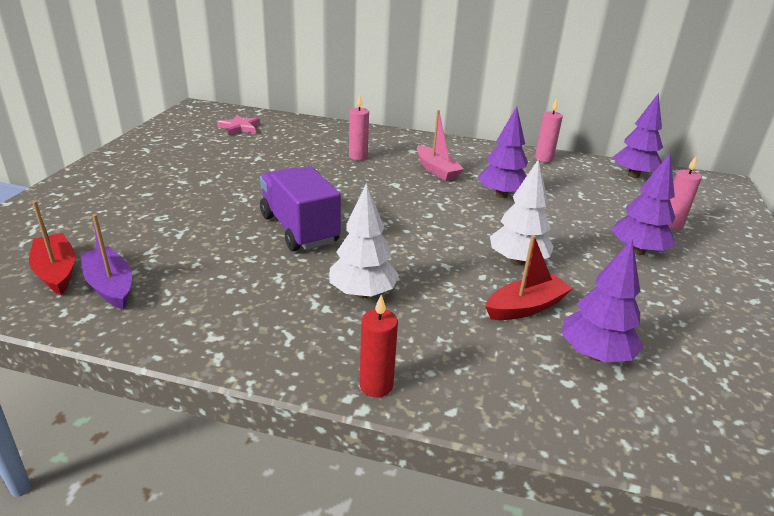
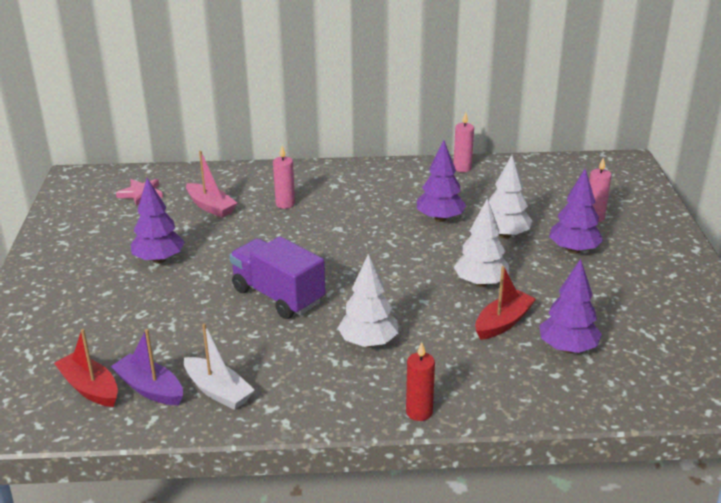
camera: 15 degrees left, 0 degrees up
pink boat [417,110,464,181] -> pink boat moved to [186,151,237,218]
purple tree [613,93,663,178] -> purple tree moved to [131,178,185,264]
none -> white boat [184,323,255,410]
none -> white tree [489,155,532,239]

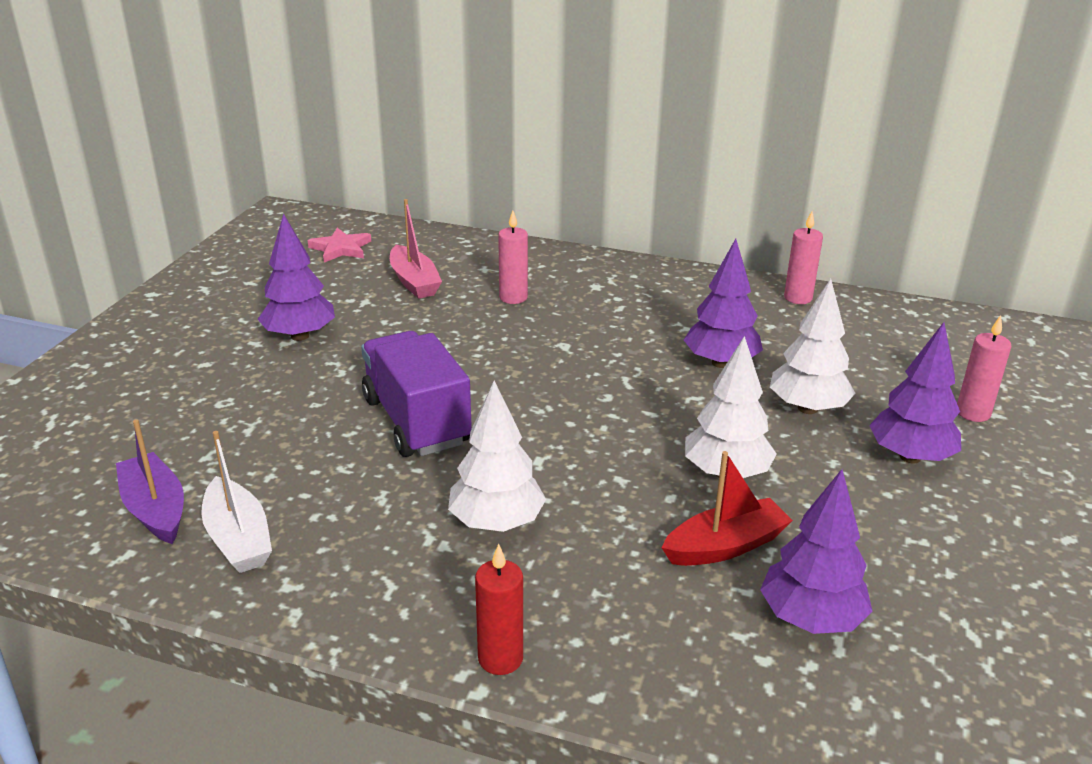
camera: 20 degrees right, 0 degrees up
red boat [54,329,118,407] -> none

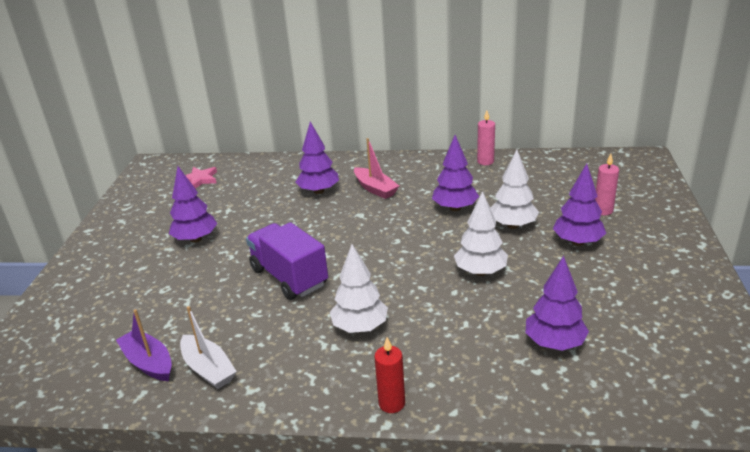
camera: 10 degrees left, 0 degrees up
pink boat [390,199,442,299] -> pink boat moved to [354,138,399,199]
pink candle [498,211,528,304] -> purple tree [296,122,339,194]
red boat [662,451,793,566] -> none

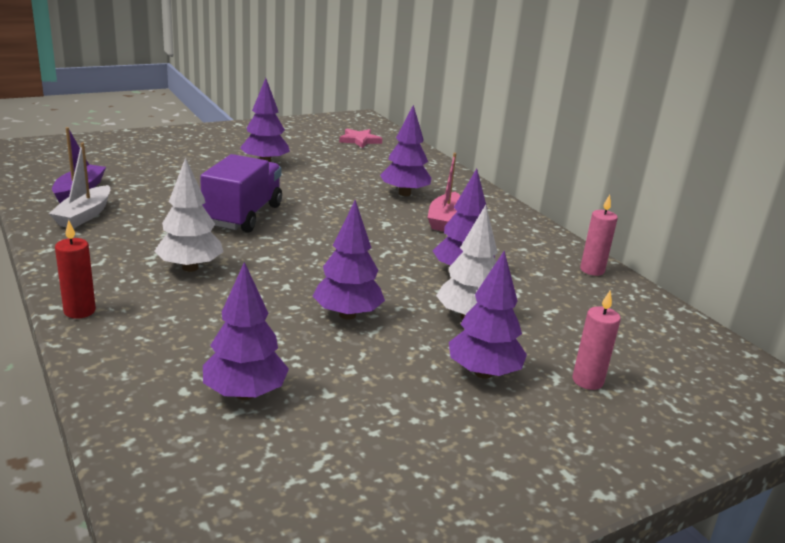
camera: 50 degrees right, 5 degrees down
white tree [454,191,508,276] -> purple tree [313,200,385,320]

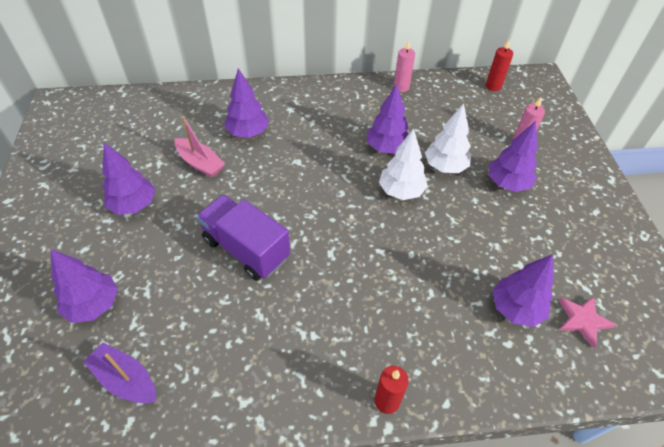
camera: 65 degrees left, 25 degrees up
white boat [48,143,111,229] -> none
white tree [154,157,223,272] -> white tree moved to [379,129,428,200]
purple tree [313,200,385,320] -> purple tree moved to [51,249,118,323]
pink star [339,129,382,148] -> pink star moved to [559,296,616,348]
pink boat [427,153,461,232] -> pink boat moved to [174,116,225,178]
none -> red candle [486,39,513,91]

